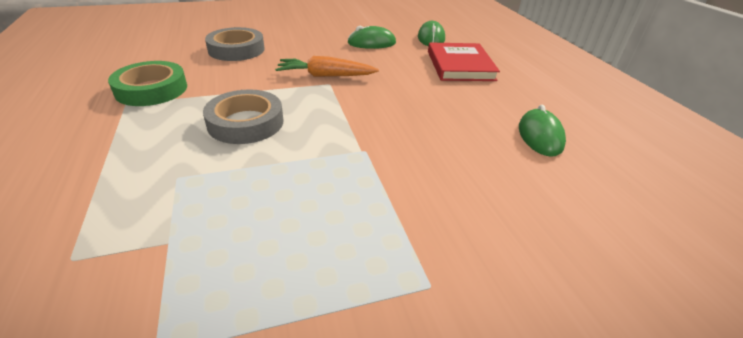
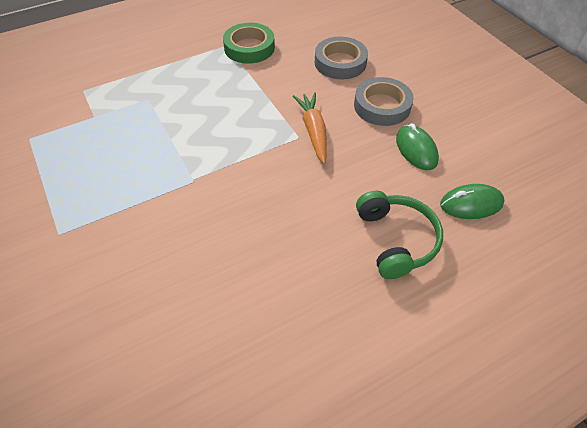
camera: 80 degrees right, 15 degrees up
grey tape [203,89,283,144] -> grey tape moved to [354,77,413,126]
red book [428,43,500,81] -> green headphones [356,191,443,279]
green mouse [519,105,566,157] -> none

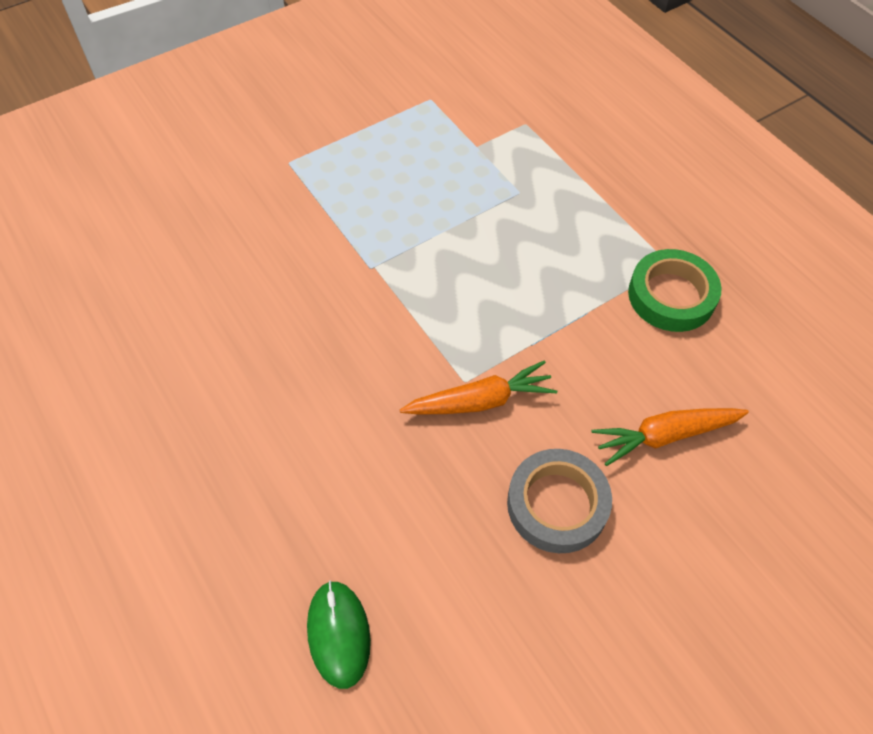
camera: 85 degrees right, 5 degrees up
grey tape [315,37,368,79] -> orange carrot [592,408,749,466]
green headphones [356,191,443,279] -> none
green mouse [396,123,439,170] -> none

